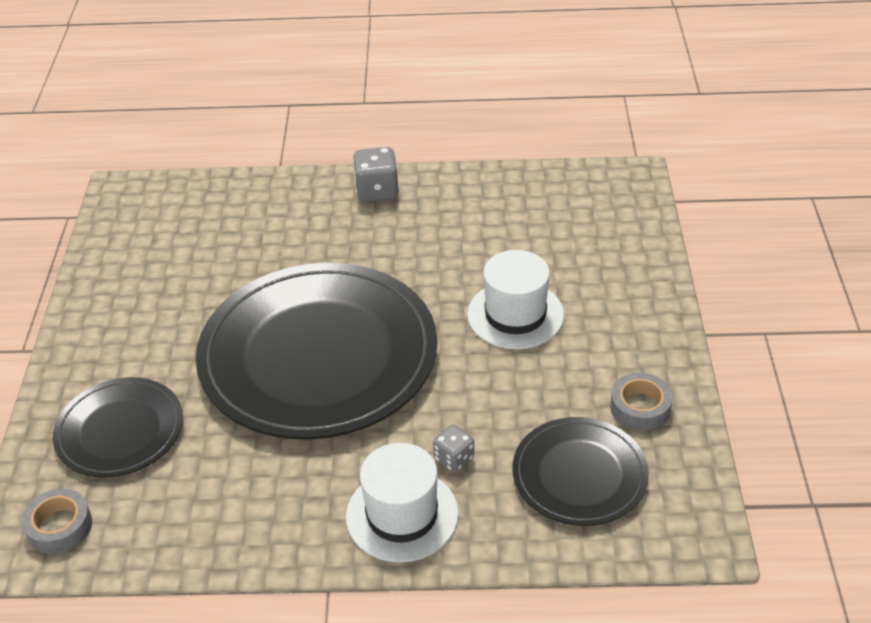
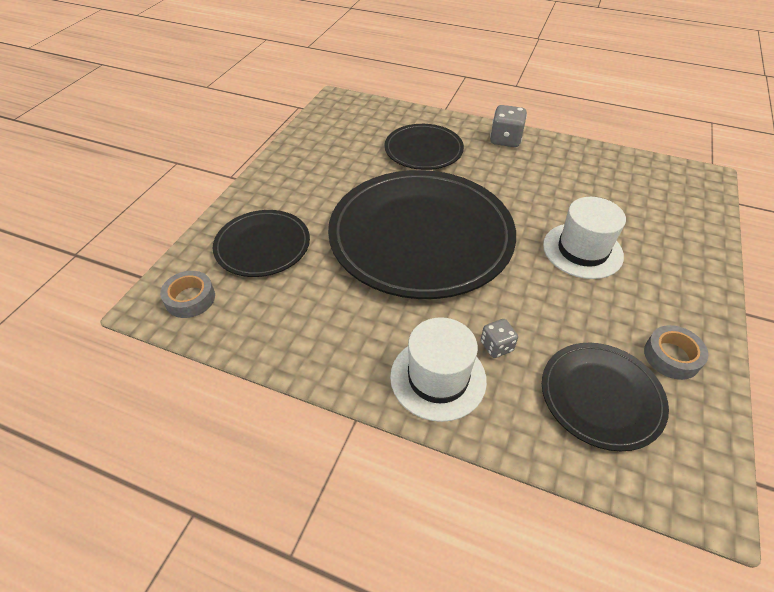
camera: 20 degrees right, 5 degrees up
none -> black plate [385,124,464,170]

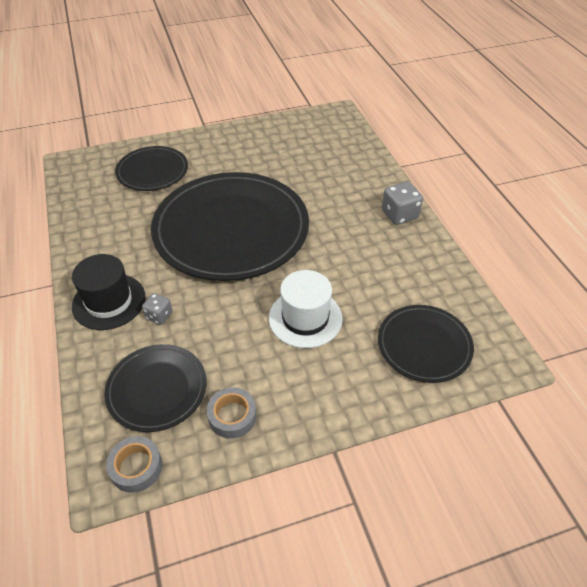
camera: 50 degrees right, 0 degrees up
grey tape [160,271,215,318] -> grey tape moved to [106,436,162,493]
black plate [385,124,464,170] -> black plate moved to [378,305,474,383]
white hat [390,317,487,422] -> black hat [72,254,145,330]

